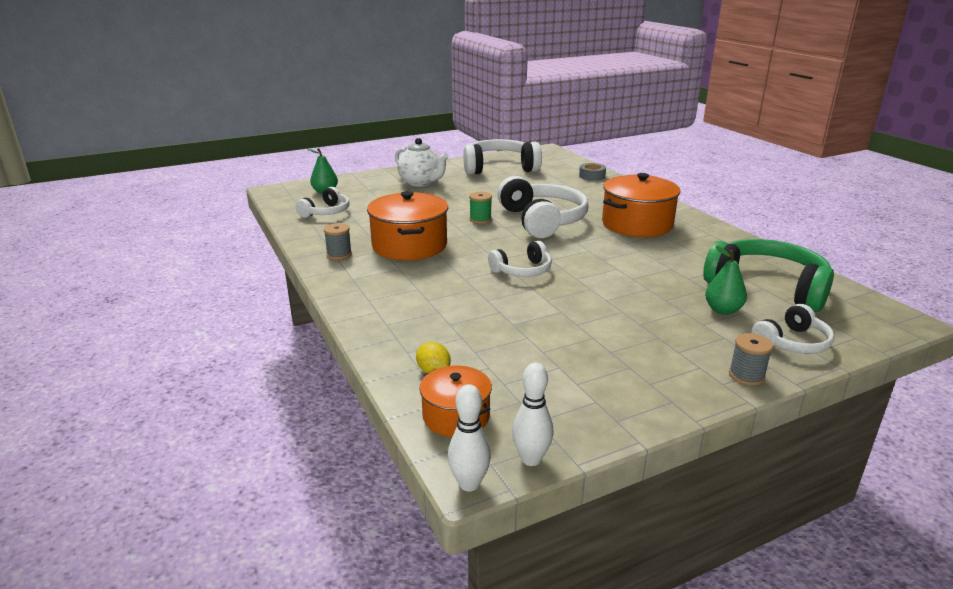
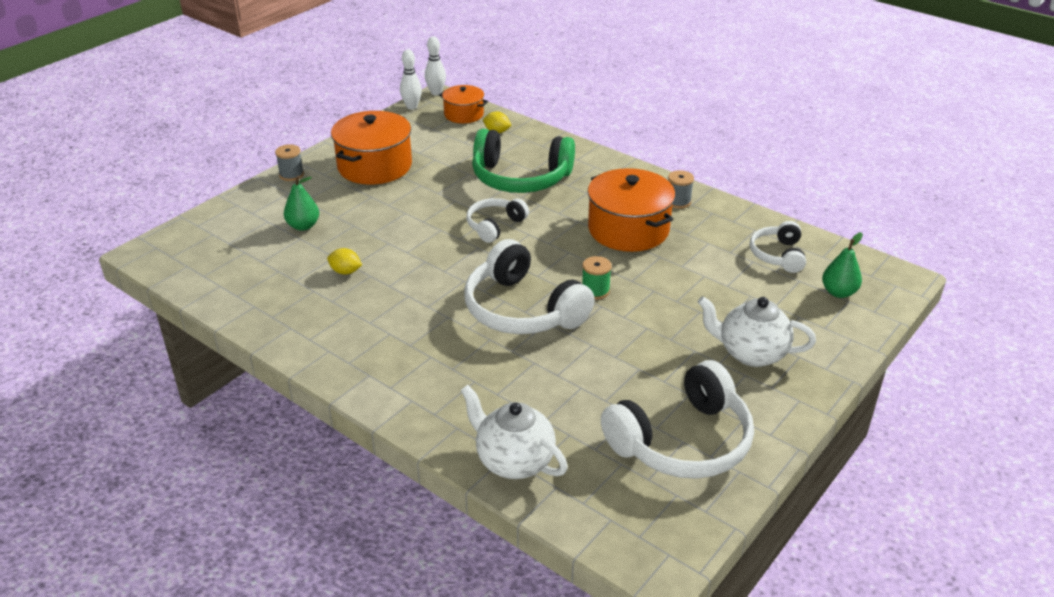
camera: 155 degrees right, 10 degrees up
grey tape [579,163,606,181] -> white teapot [460,385,568,479]
orange pot [602,173,681,237] -> orange pot moved to [331,111,412,185]
green headphones [703,239,834,312] -> green headphones moved to [472,129,575,193]
white headphones [751,304,834,354] -> none
none -> yellow lemon [327,248,362,275]

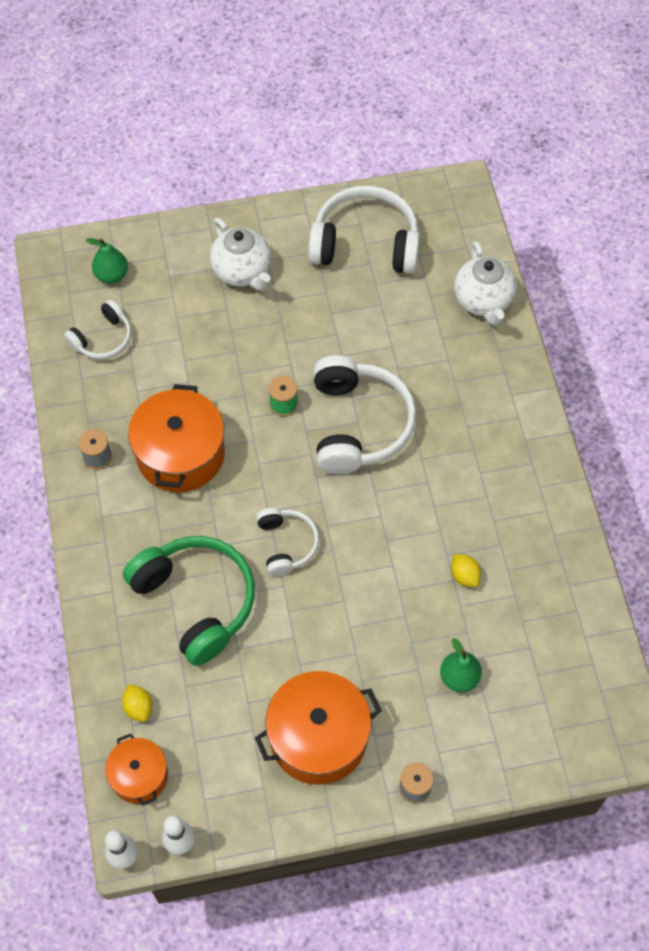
camera: 140 degrees left, 25 degrees up
white headphones [466,198,529,243] -> white headphones turned 90 degrees counterclockwise [256,508,319,576]

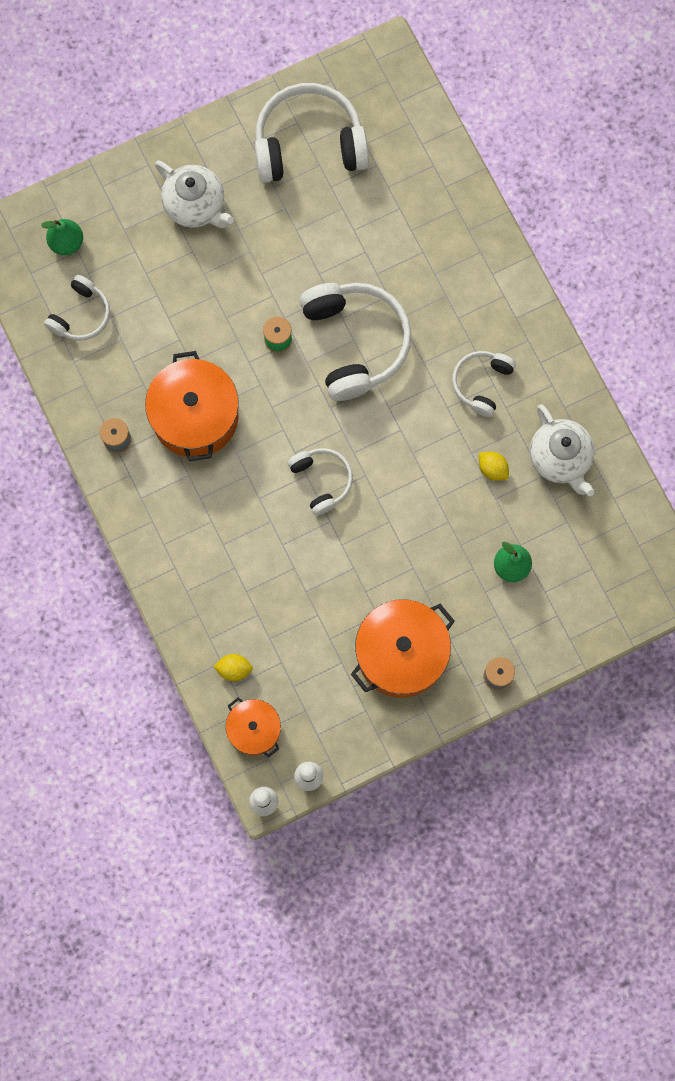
camera: 15 degrees left, 15 degrees up
yellow lemon [122,684,153,722] -> yellow lemon turned 45 degrees counterclockwise [213,654,253,681]
green headphones [123,536,255,666] -> none
white teapot [454,241,517,326] -> white teapot moved to [530,404,595,496]
none -> white headphones [452,351,516,417]

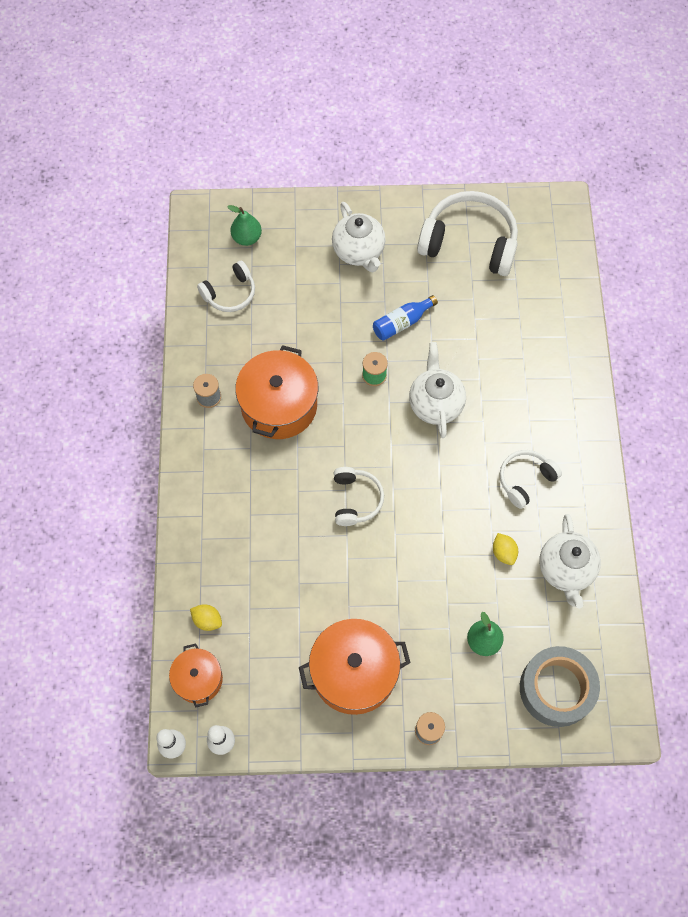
camera: 25 degrees right, 10 degrees down
white headphones [299,283,412,401] -> white teapot [409,342,466,438]
none -> blue bottle [373,295,438,341]
none -> grey tape [520,646,600,727]

